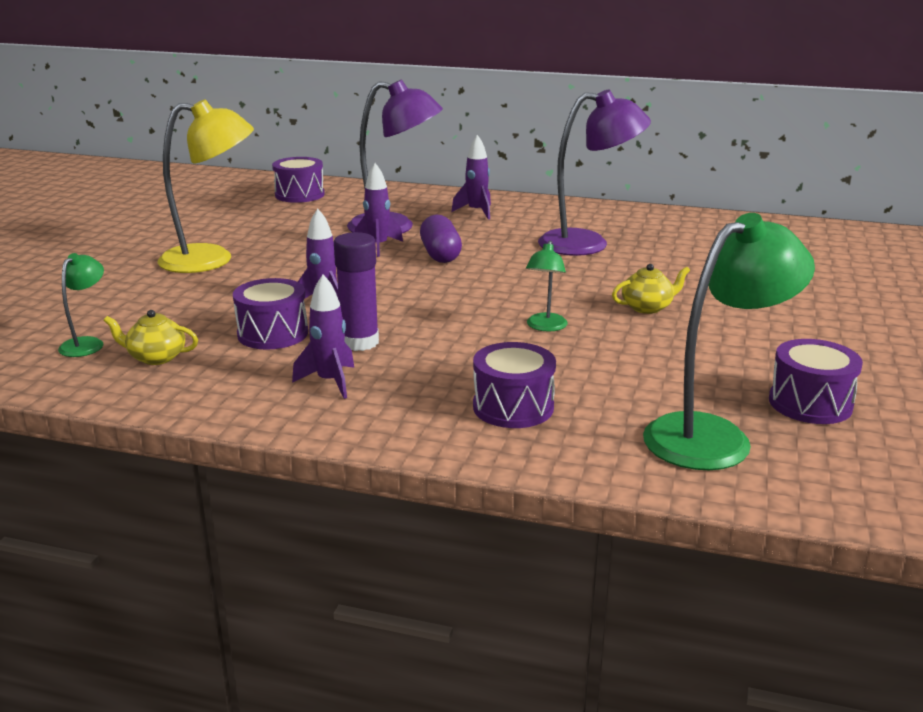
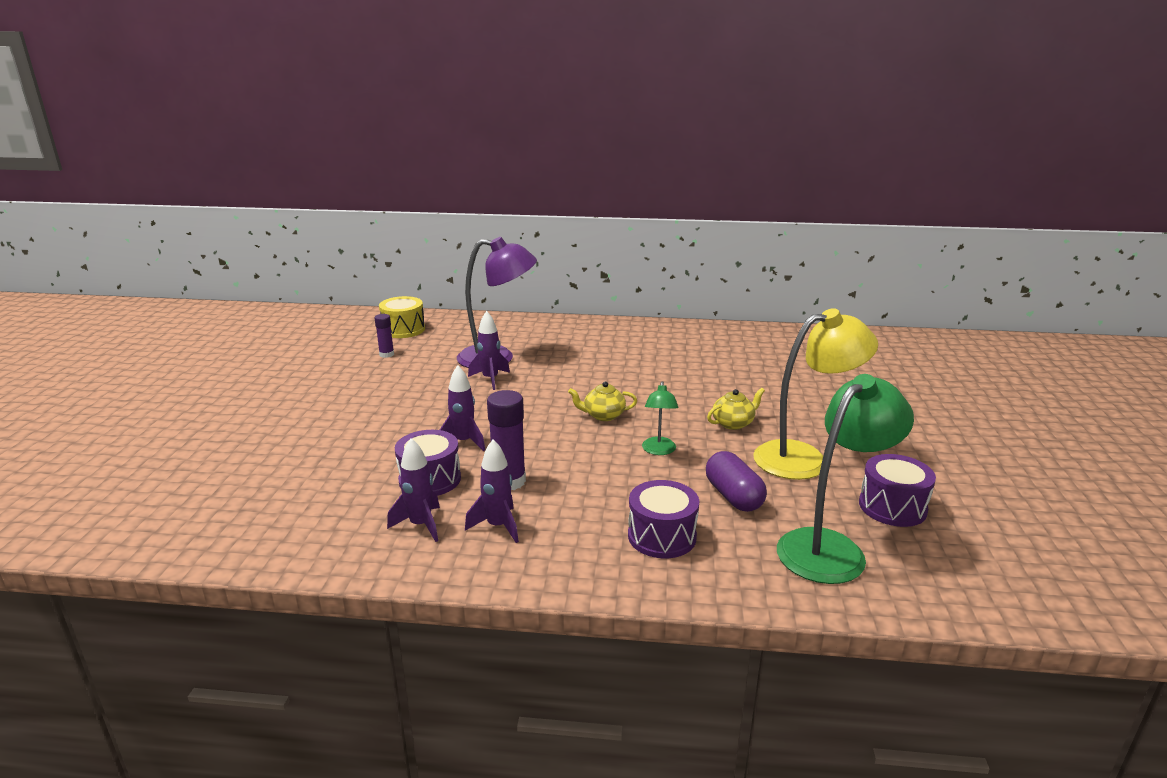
camera: 10 degrees left, 0 degrees up
green lamp [58,253,104,357] -> none
yellow teapot [103,310,198,365] -> yellow teapot moved to [568,382,637,421]
yellow lamp [158,99,254,273] -> yellow lamp moved to [753,308,878,480]
purple drum [272,157,325,203] -> yellow drum [379,296,425,338]
purple capsule [420,215,462,263] -> purple capsule moved to [706,451,767,512]
purple rocket [451,135,491,220] -> purple rocket moved to [387,438,440,542]
purple lamp [538,90,651,256] -> none
none -> purple glue stick [375,314,394,358]

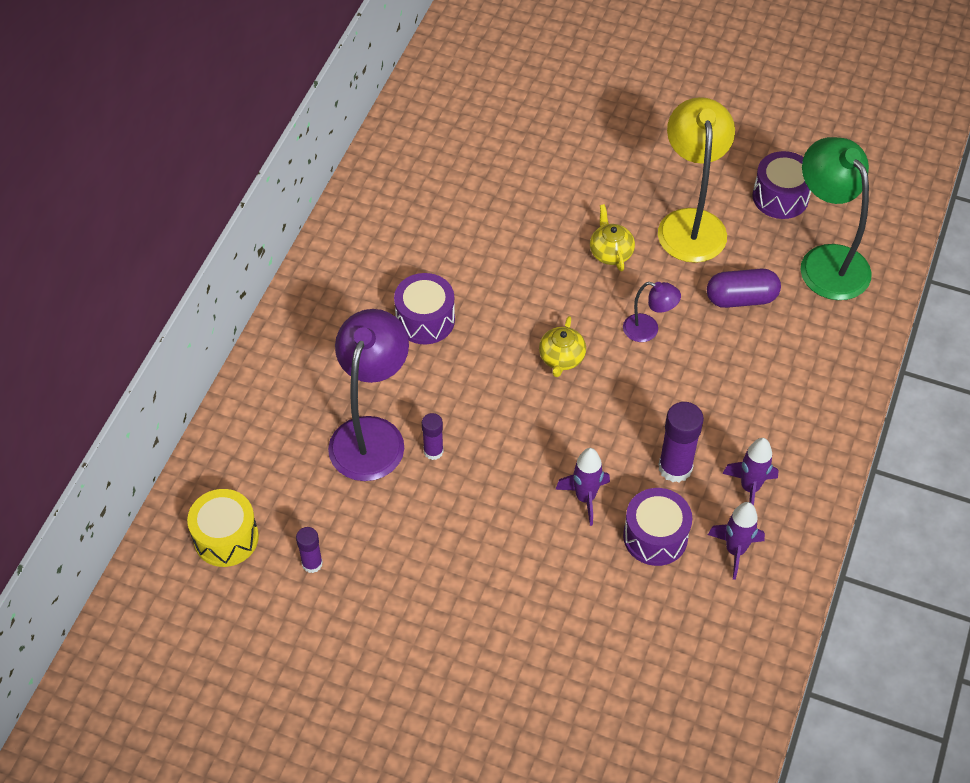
camera: 75 degrees left, 30 degrees up
purple rocket [468,311,510,390] -> purple glue stick [422,413,443,460]
purple drum [628,480,699,558] -> purple drum moved to [394,273,455,344]
green lamp [642,381,678,455] -> purple lamp [623,282,681,342]

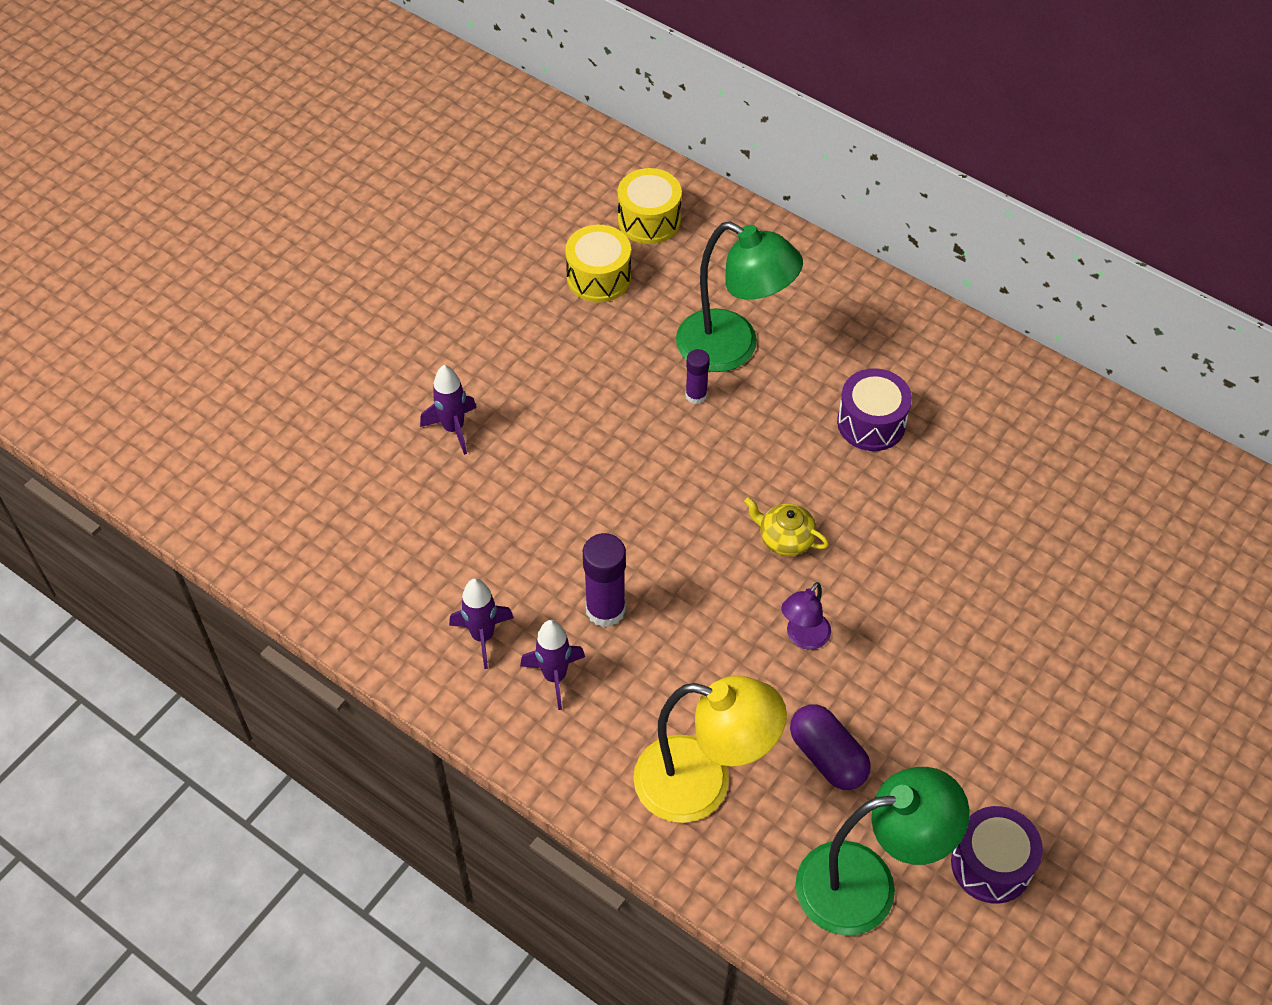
camera: 105 degrees right, 0 degrees up
purple glue stick [296,527,323,573] -> yellow drum [565,225,631,303]
purple lamp [328,309,409,481] -> green lamp [676,222,803,372]
purple rocket [555,448,610,526] -> purple rocket moved to [420,365,476,455]
yellow teapot [590,204,635,272] -> none
purple drum [623,488,692,566] -> none
yellow lamp [658,97,735,263] -> yellow lamp moved to [633,676,787,823]
purple capsule [707,269,781,308] -> purple capsule turned 45 degrees counterclockwise [790,704,871,790]

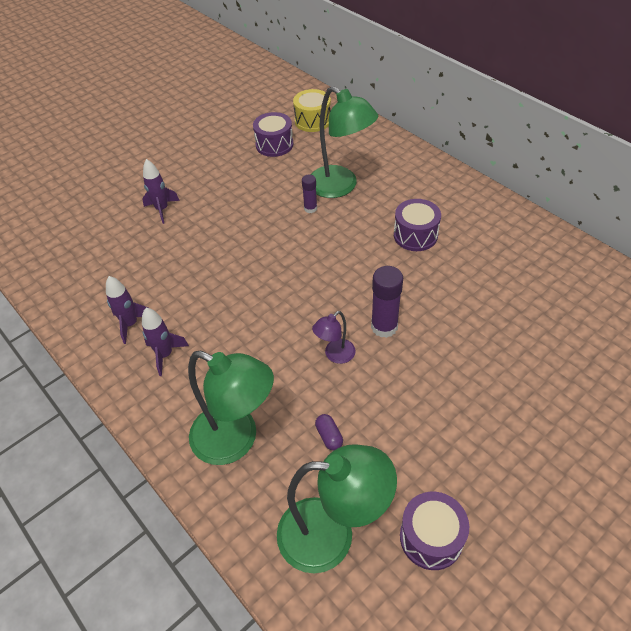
camera: 15 degrees right, 5 degrees down
yellow drum [565,225,631,303] -> purple drum [253,112,293,157]
purple glue stick [583,533,626,627] -> purple glue stick moved to [371,266,403,338]
yellow lamp [633,676,787,823] -> green lamp [188,351,274,465]
yellow teapot [744,497,829,556] -> none
purple capsule [790,704,871,790] -> purple capsule [315,414,343,450], size x0.56

